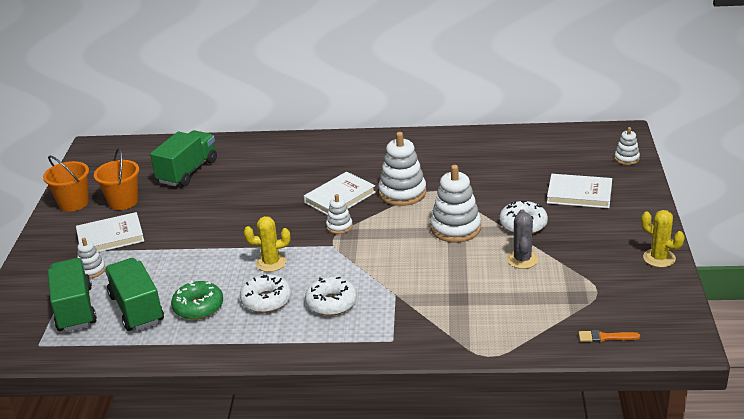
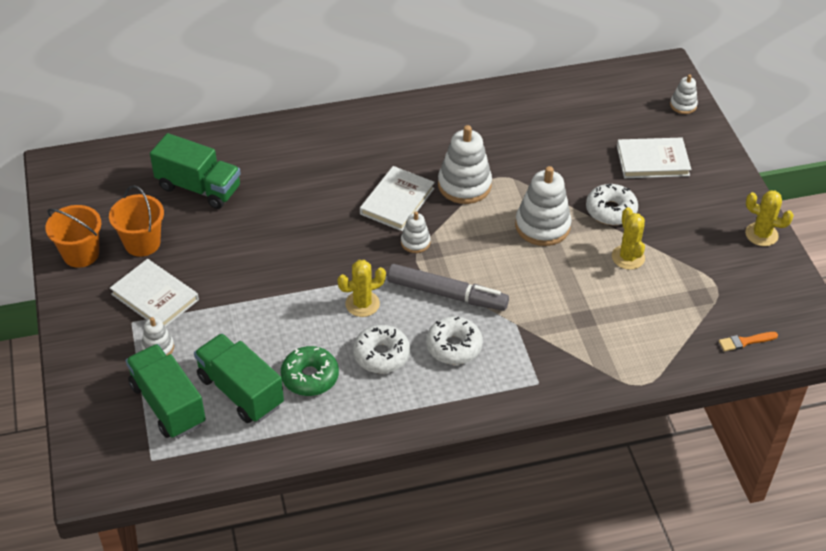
camera: 20 degrees left, 15 degrees up
white book [76,212,144,252] -> white book turned 75 degrees clockwise [110,259,199,327]
green truck [150,130,217,187] -> green truck turned 105 degrees clockwise [150,133,241,209]
grey cactus [507,209,538,269] -> yellow cactus [612,207,645,270]
none -> grey marker [387,264,509,311]

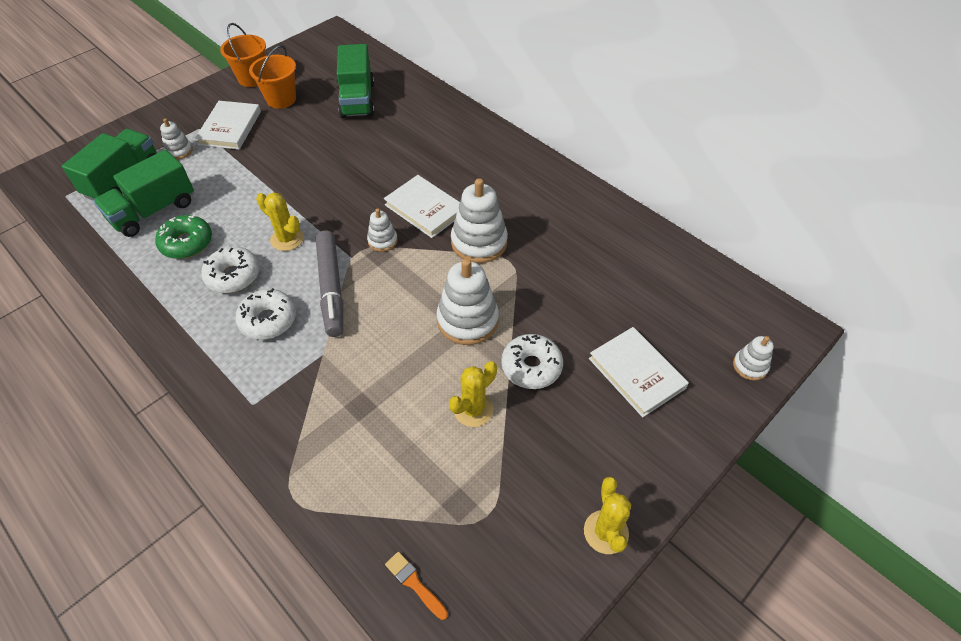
camera: 60 degrees right, 5 degrees up
green truck [194,334,284,423] -> green truck turned 150 degrees counterclockwise [93,150,194,237]
white book [360,166,435,231] -> white book turned 45 degrees clockwise [384,175,460,238]

